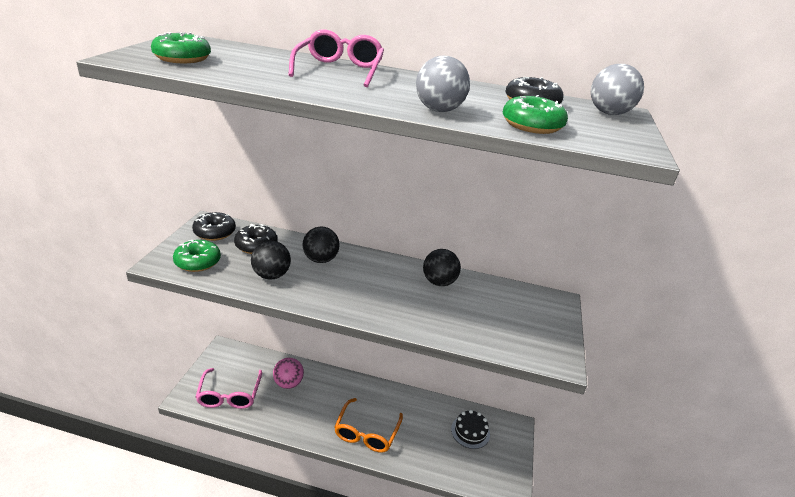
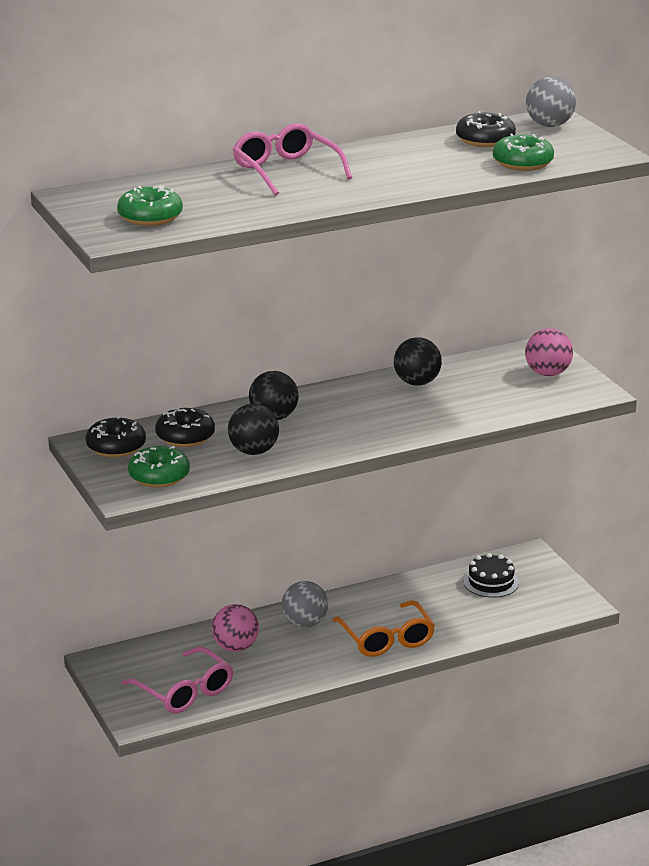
camera: 35 degrees left, 5 degrees down
grey ball [416,56,470,112] -> grey ball moved to [282,581,328,628]
none -> pink ball [525,328,573,376]

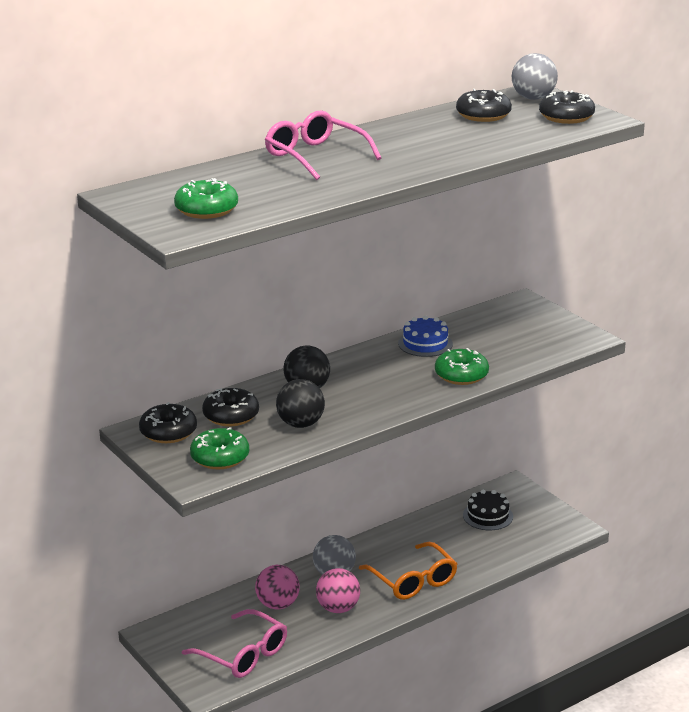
camera: 10 degrees left, 0 degrees up
black ball [394,337,442,386] -> blue cake [398,316,453,357]
green donut [493,134,554,171] -> green donut moved to [435,348,489,385]
pink ball [525,328,573,376] -> pink ball moved to [316,568,360,613]
none -> black donut [539,90,595,124]

